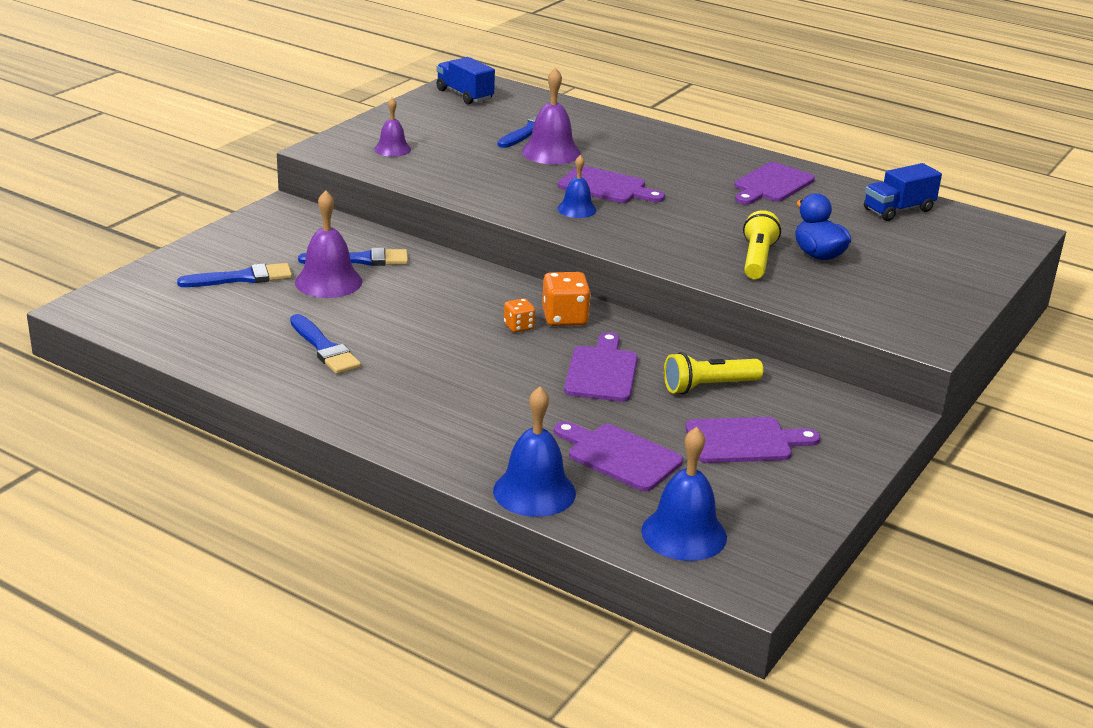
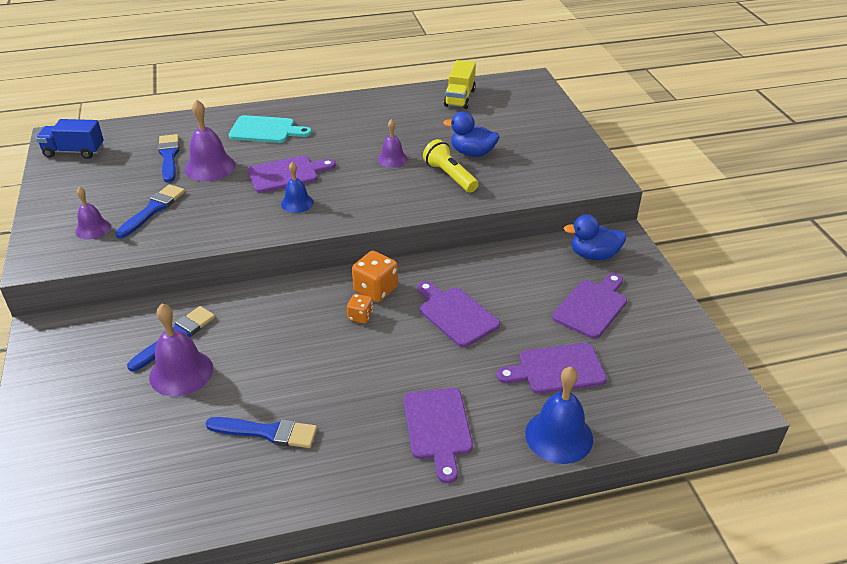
camera: 45 degrees left, 10 degrees up
blue brush [177,263,292,287] -> blue brush moved to [115,184,185,239]
blue bell [641,427,727,561] -> none
yellow flashlight [664,352,763,394] -> none
purple cutting board [734,162,815,205] -> purple cutting board moved to [404,388,473,483]
blue truck [864,163,942,221] -> yellow truck [444,60,476,109]
none -> turquoise cutting board [229,115,312,143]
none -> purple bell [377,119,408,168]
none -> blue duck [564,214,627,260]

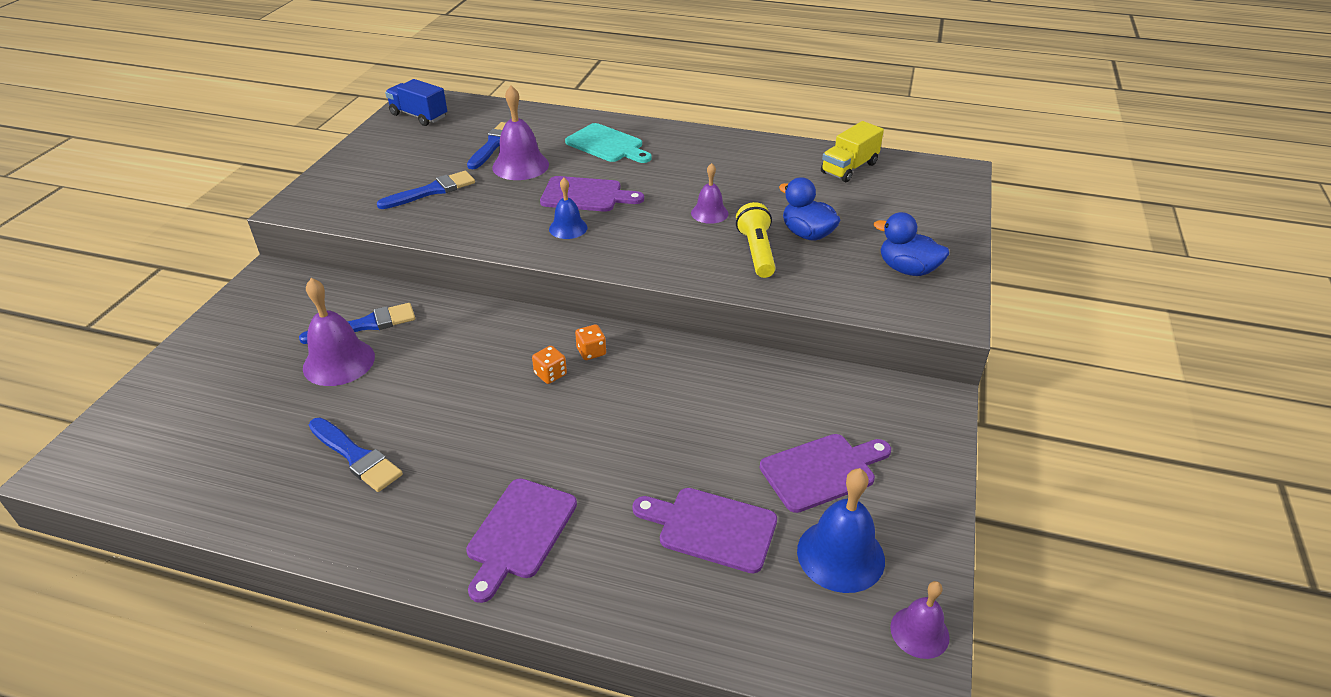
camera: 30 degrees right, 0 degrees up
purple bell [75,187,111,239] -> purple bell moved to [890,581,949,659]
orange dice [352,251,398,302] -> orange dice [575,324,606,360], size x0.59
purple cutting board [417,281,500,347] -> none
blue bell [525,367,593,464] -> blue bell moved to [797,468,885,593]
blue duck [564,214,627,260] -> blue duck moved to [874,212,949,276]

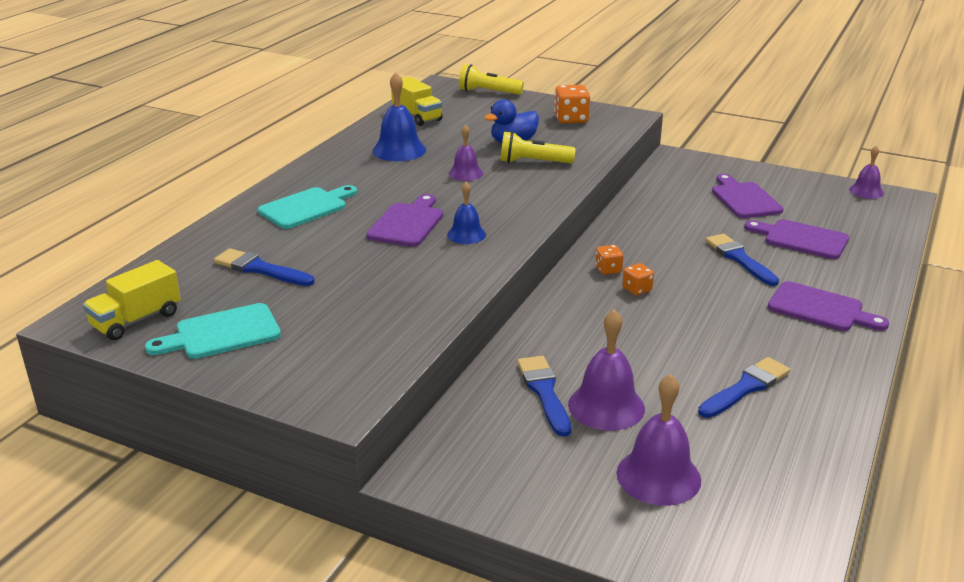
camera: 80 degrees left, 10 degrees down
blue brush [377,171,475,209] -> blue brush moved to [705,234,779,286]
blue truck [385,79,447,126] -> yellow truck [83,260,181,340]
purple bell [492,86,549,180] -> purple bell moved to [616,374,701,506]
purple cutting board [632,488,777,573] -> purple cutting board turned 90 degrees clockwise [744,219,849,259]
blue bell [797,468,885,593] -> blue bell moved to [372,72,426,161]
blue duck [874,212,949,276] -> orange dice [554,85,590,124]
none -> turquoise cutting board [145,303,281,359]
none -> yellow flashlight [459,64,524,95]

